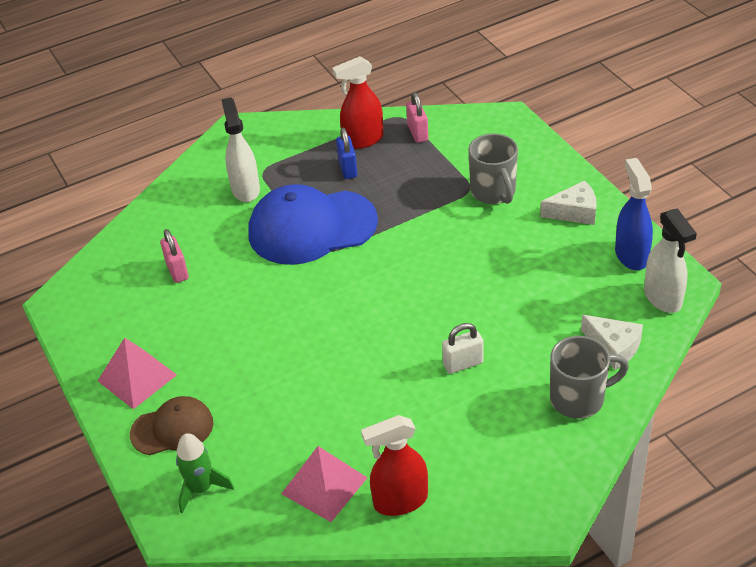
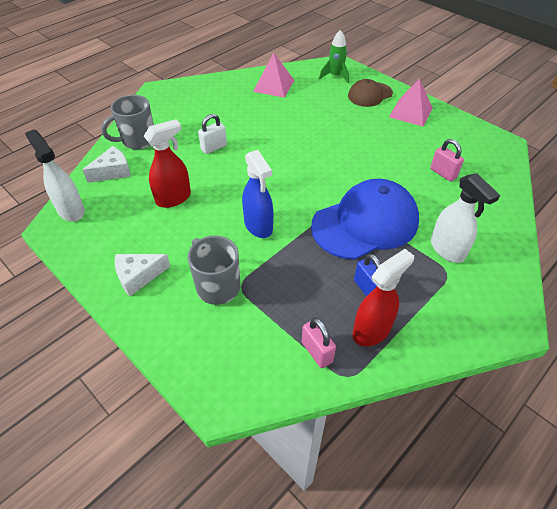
camera: 160 degrees right, 5 degrees up
red spray bottle [361,415,428,516] -> red spray bottle moved to [144,119,191,208]
white cheese [581,315,643,370] -> white cheese turned 120 degrees clockwise [83,146,131,183]
blue spray bottle [615,158,653,270] -> blue spray bottle moved to [242,150,273,238]

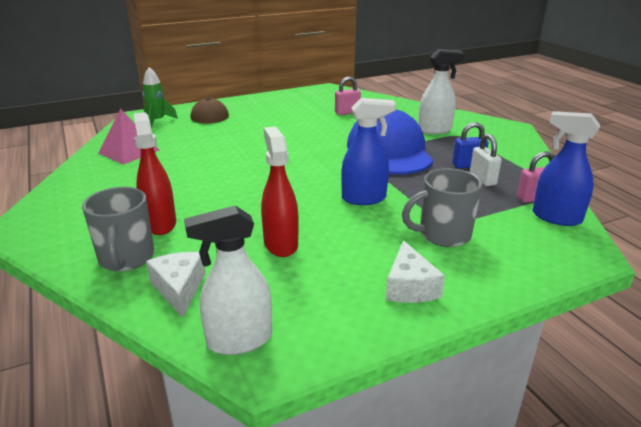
camera: 70 degrees left, 20 degrees down
white padlock [198,114,227,154] -> white padlock moved to [470,134,501,186]
red spray bottle [353,249,414,347] -> red spray bottle moved to [134,112,176,235]
pink pyramid [389,78,433,127] -> none
none -> blue spray bottle [533,111,600,226]

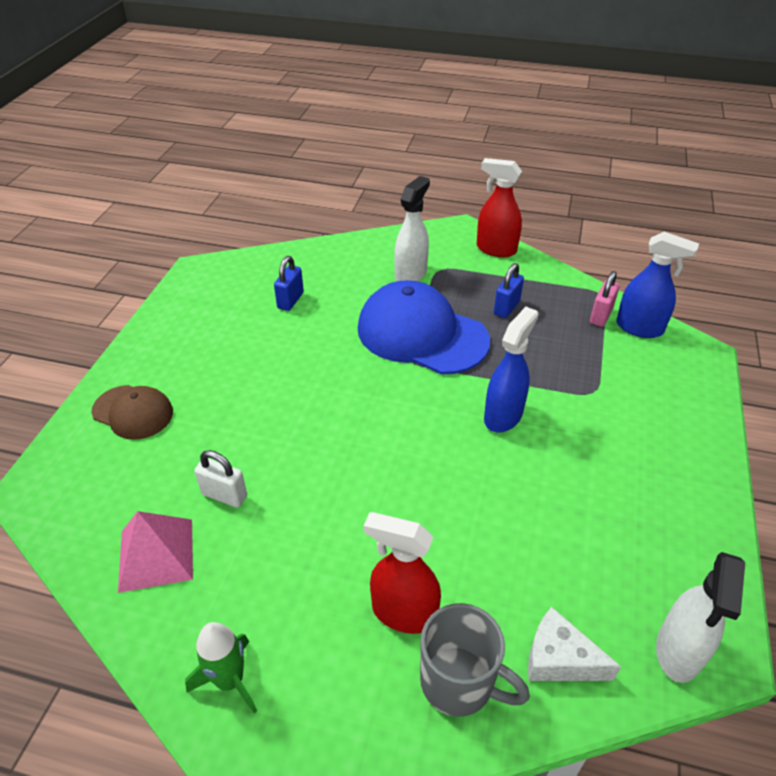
camera: 50 degrees left, 15 degrees up
green rocket [142,67,178,128] -> green rocket moved to [185,622,257,714]
red spray bottle [261,126,299,257] -> red spray bottle moved to [477,158,522,257]
pink padlock [335,77,361,115] -> blue padlock [274,256,304,311]
white cheese [386,240,445,303] -> none
grey mug [402,168,482,247] -> none
white padlock [470,134,501,186] -> white padlock moved to [194,450,247,507]
blue spray bottle [533,111,600,226] -> blue spray bottle turned 135 degrees counterclockwise [616,232,699,338]

